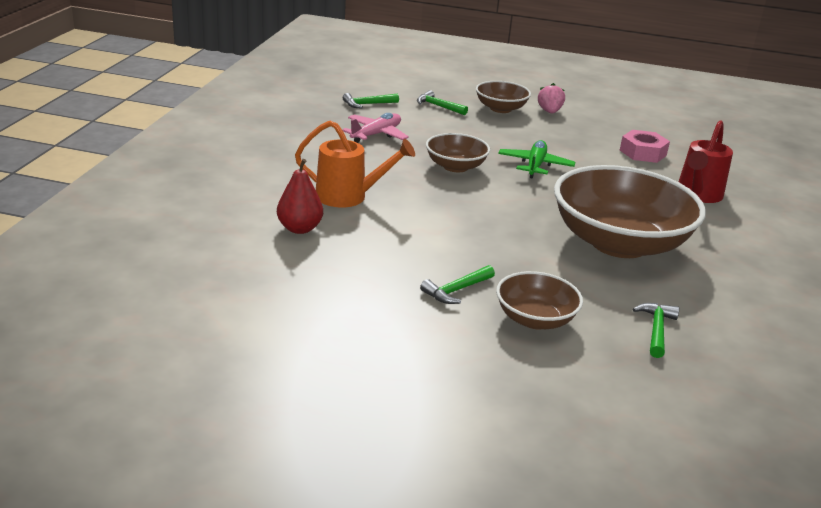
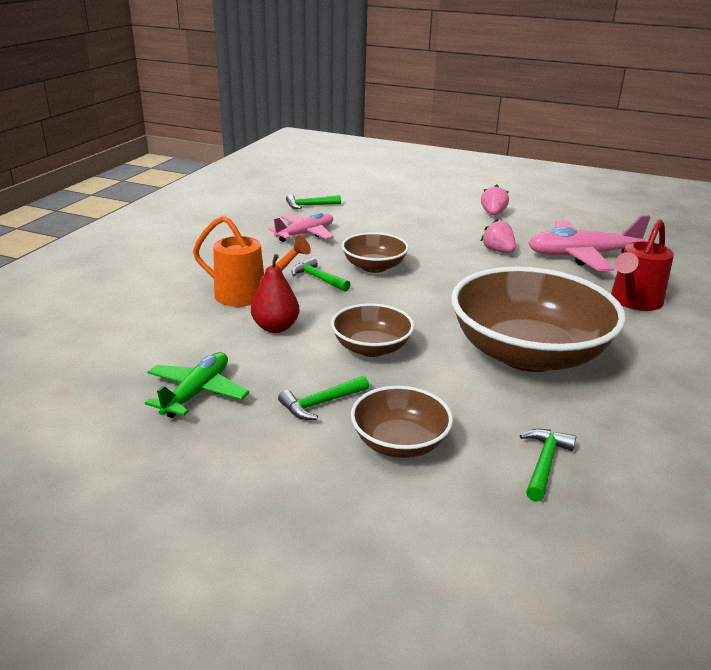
camera: 10 degrees right, 0 degrees up
red pear [277,159,323,234] -> red pear moved to [251,254,299,333]
green hammer [417,90,468,115] -> green hammer moved to [291,257,351,292]
brown bowl [476,81,531,113] -> brown bowl moved to [331,303,414,357]
green plane [498,140,575,179] -> green plane moved to [145,352,249,418]
pink nut [620,130,670,163] -> pink plane [528,215,651,271]
none -> pink strawberry [481,219,516,253]

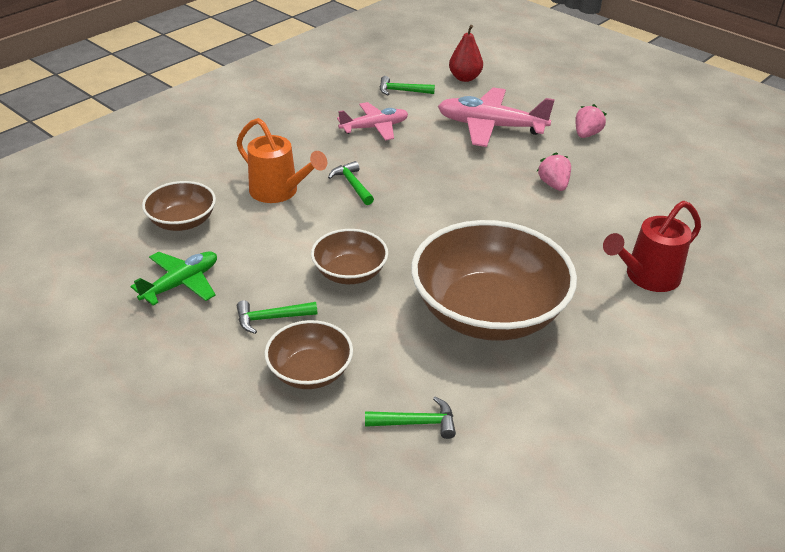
camera: 20 degrees right, 10 degrees up
red pear [251,254,299,333] -> red pear moved to [449,25,483,82]
brown bowl [342,232,409,273] -> brown bowl moved to [142,181,216,231]
green hammer [520,429,576,501] -> green hammer turned 45 degrees clockwise [365,397,456,439]
pink plane [528,215,651,271] -> pink plane moved to [438,87,555,147]

